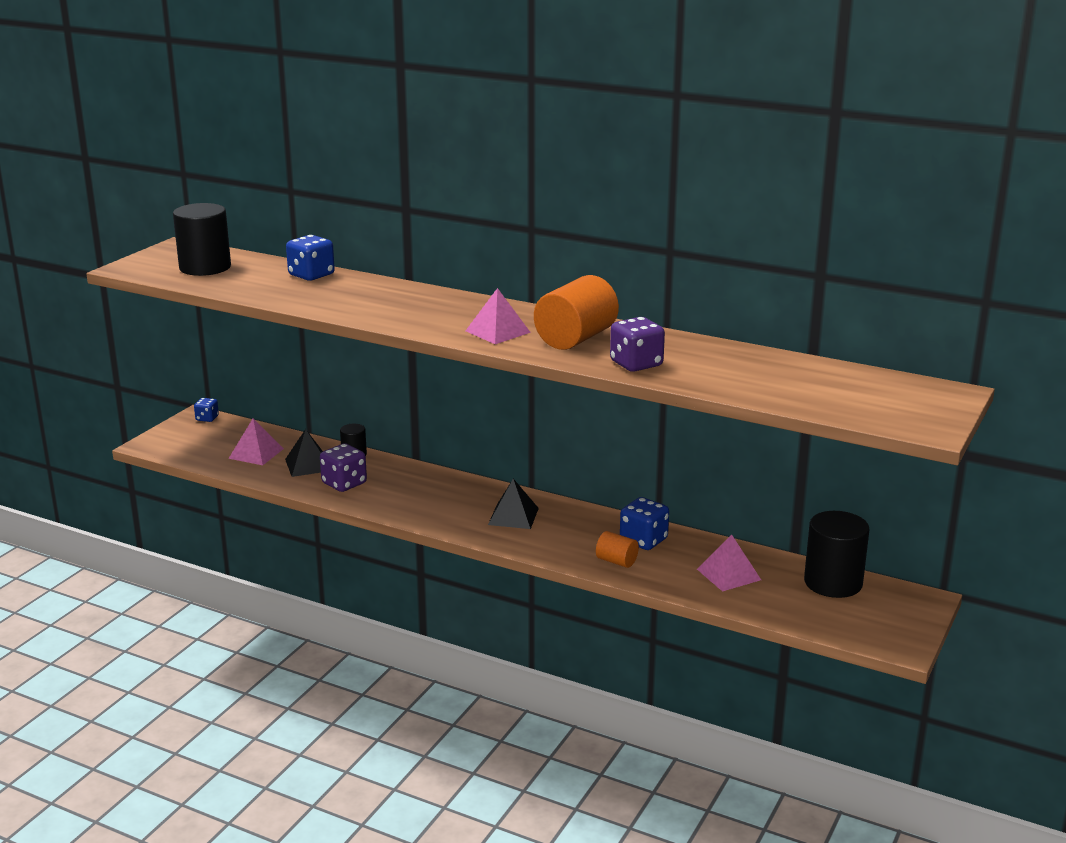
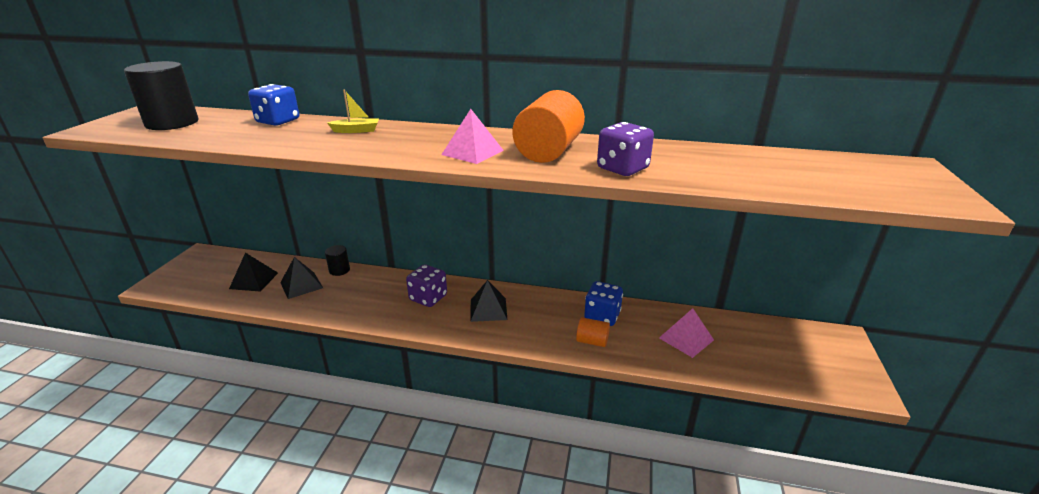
camera: 15 degrees left, 5 degrees up
blue dice [194,398,219,422] -> none
pink pyramid [229,418,284,465] -> black pyramid [229,253,278,292]
purple dice [320,443,367,492] -> purple dice moved to [406,264,447,307]
black cylinder [804,511,870,598] -> none
none -> yellow boat [327,90,379,133]

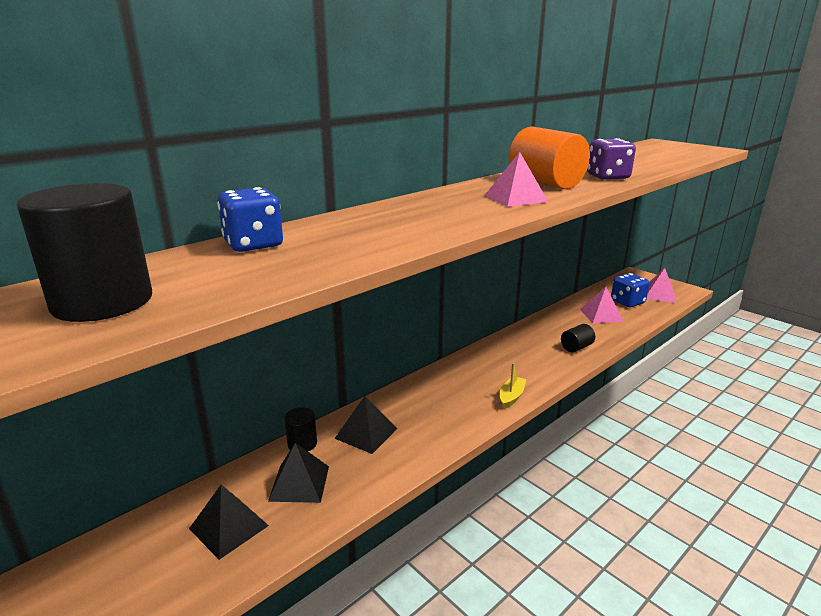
camera: 55 degrees left, 5 degrees down
yellow boat [327,90,379,133] -> yellow boat moved to [500,363,526,409]
purple dice [406,264,447,307] -> none
black pyramid [470,280,507,322] -> black pyramid moved to [334,396,397,454]
orange cylinder [576,317,610,347] -> black cylinder [561,324,595,352]
blue dice [584,281,623,326] -> blue dice moved to [611,273,649,307]
none -> pink pyramid [647,268,676,303]

